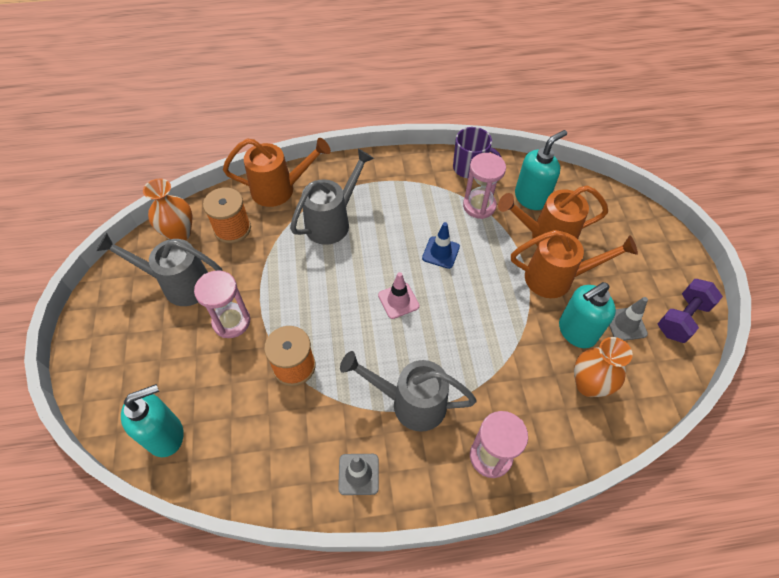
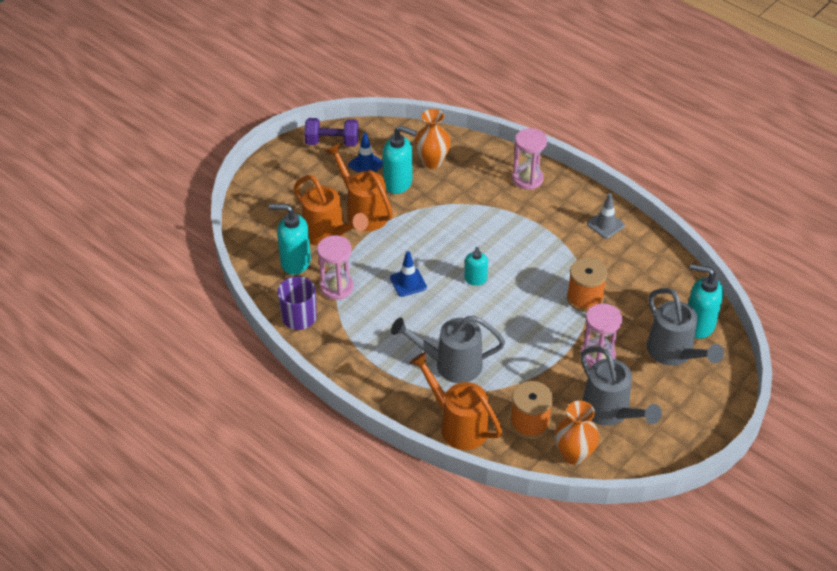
camera: 130 degrees left, 10 degrees down
grey watering can [340,351,477,432] -> grey watering can moved to [647,288,724,366]
pink traffic cone [378,272,420,319] -> turquoise soap dispenser [464,247,488,286]
grey traffic cone [609,297,648,341] -> blue traffic cone [348,133,383,173]

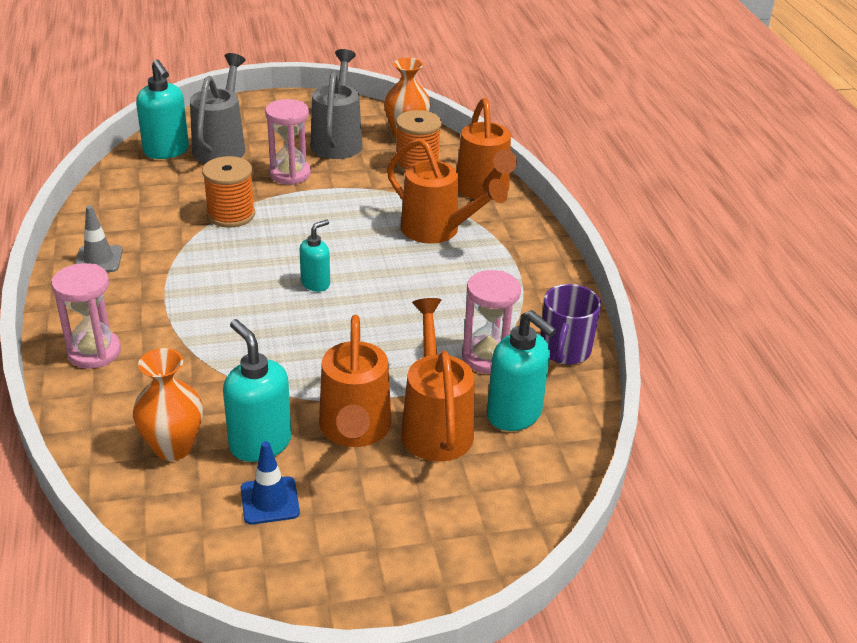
camera: 145 degrees left, 10 degrees down
purple dumbbell [304,118,359,147] -> none
blue traffic cone [390,251,427,297] -> none
grey watering can [391,315,505,383] -> orange watering can [387,138,508,244]

